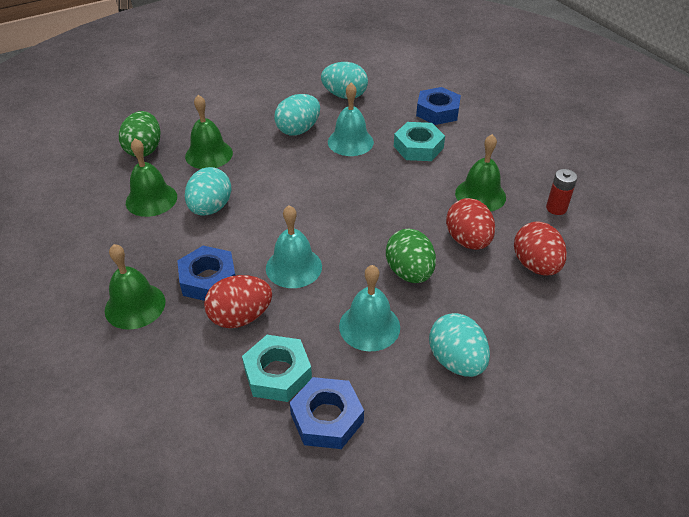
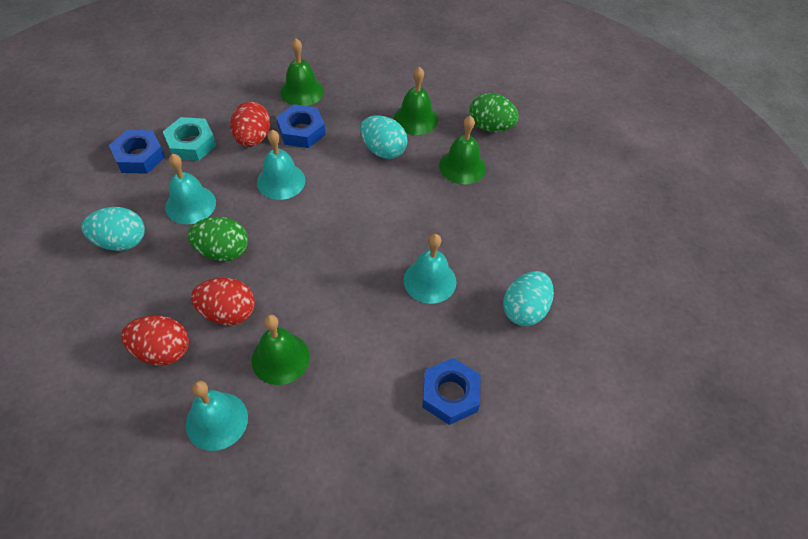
camera: 110 degrees right, 10 degrees up
turquoise egg [274,94,320,136] -> none
turquoise nut [394,122,445,161] -> none
red battery [546,169,577,215] -> turquoise bell [186,381,248,451]

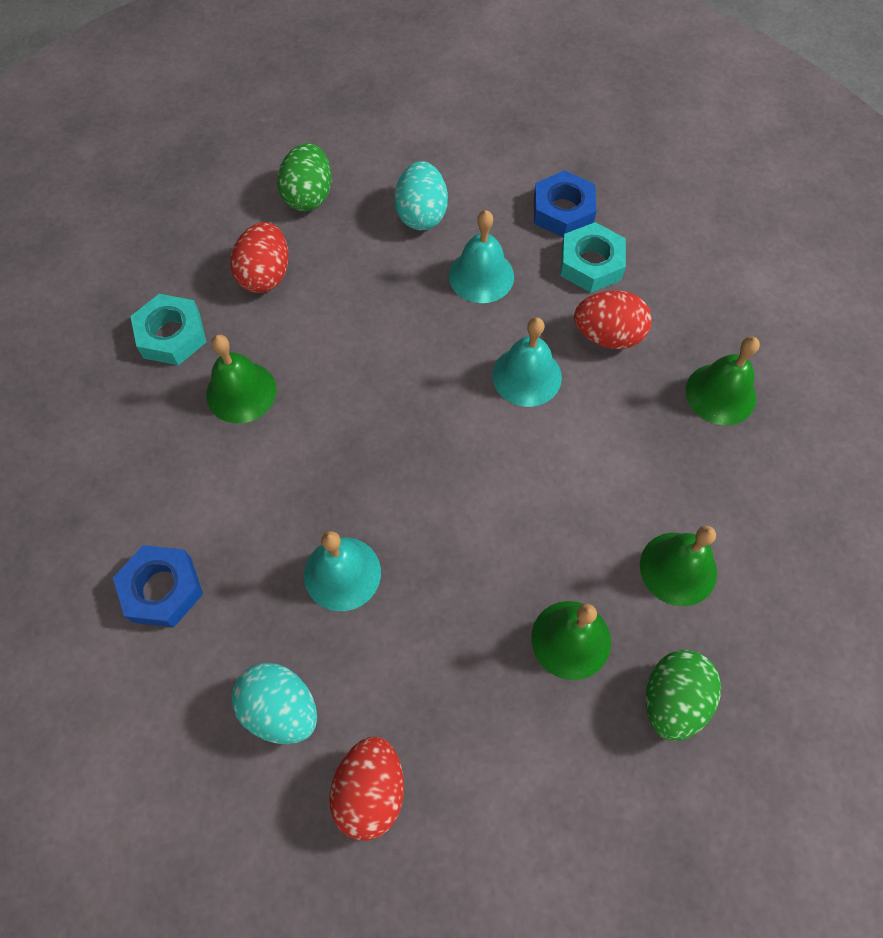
camera: 95 degrees right, 10 degrees up
turquoise bell [186,381,248,451] -> turquoise nut [130,294,206,365]
green egg [188,217,248,261] -> green egg moved to [277,143,331,211]
red egg [191,278,255,325] -> red egg moved to [330,737,404,841]
blue nut [276,104,326,148] -> none
turquoise egg [360,116,408,159] -> none

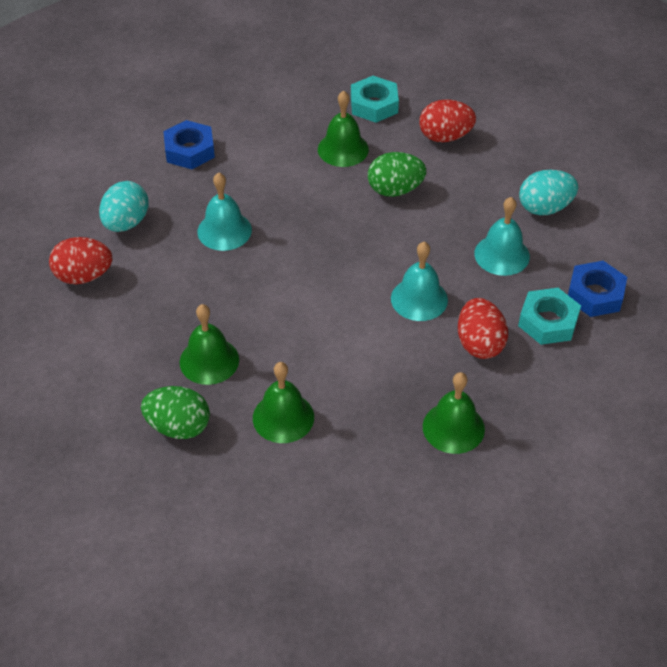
camera: 75 degrees right, 15 degrees down
green egg [277,143,331,211] -> green egg moved to [368,152,426,197]

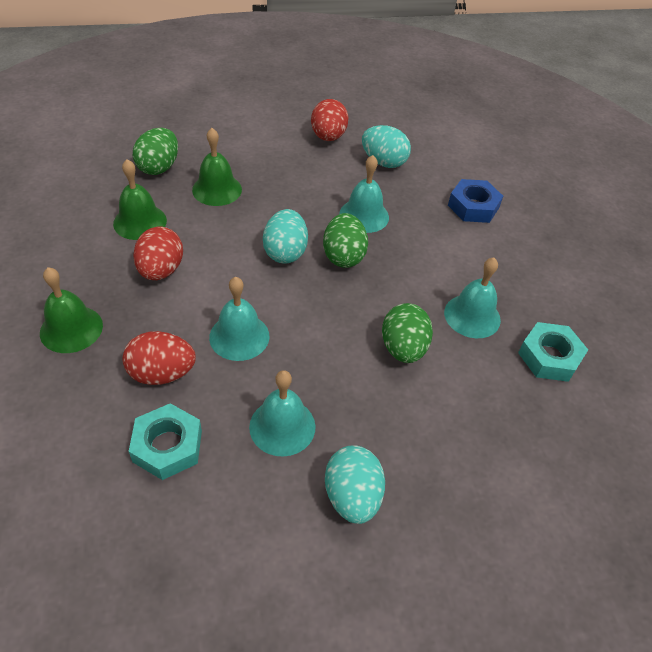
camera: 95 degrees right, 0 degrees up
green bell [318,91,369,167] -> turquoise bell [444,257,501,338]
red egg [419,99,476,142] -> red egg moved to [133,227,183,280]
blue nut [568,261,627,317] -> none
none -> turquoise egg [263,209,308,264]
none -> green egg [323,213,368,268]

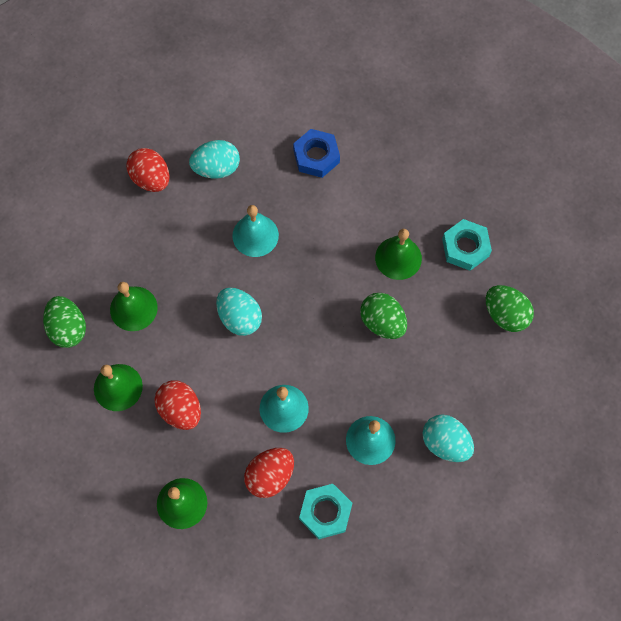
camera: 40 degrees left, 20 degrees up
green egg [323,213,368,268] -> green egg moved to [486,285,534,332]
turquoise bell [444,257,501,338] -> green bell [375,229,422,280]

